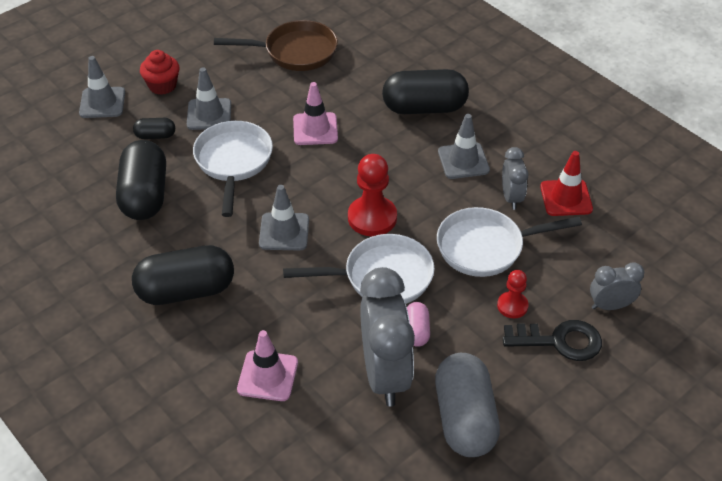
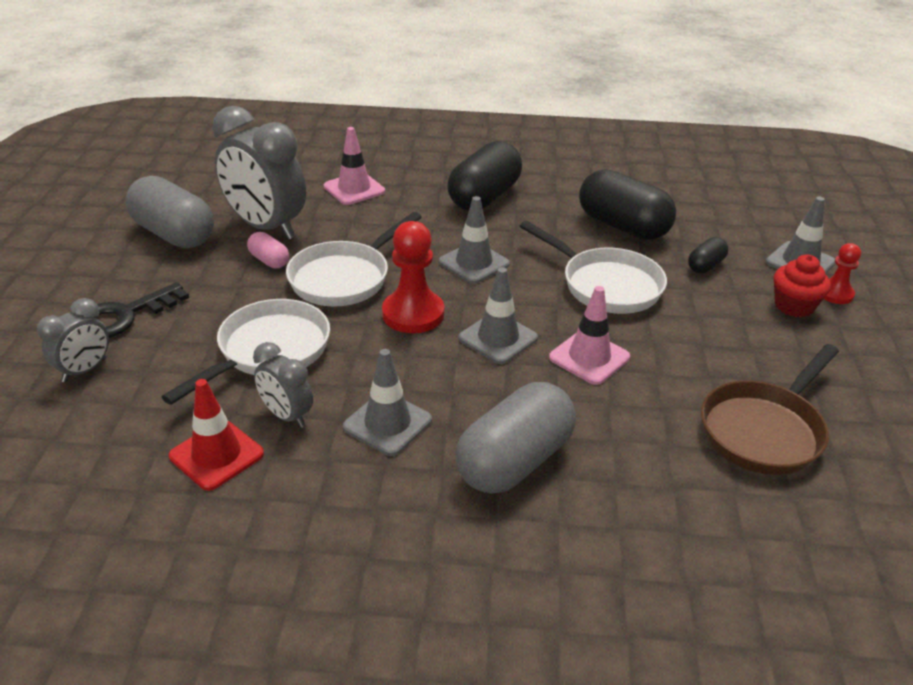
camera: 135 degrees right, 10 degrees down
grey traffic cone [187,67,231,130] -> grey traffic cone moved to [459,267,538,364]
black capsule [382,69,469,114] -> grey capsule [455,382,576,494]
red pawn [497,270,529,318] -> red pawn moved to [824,243,861,304]

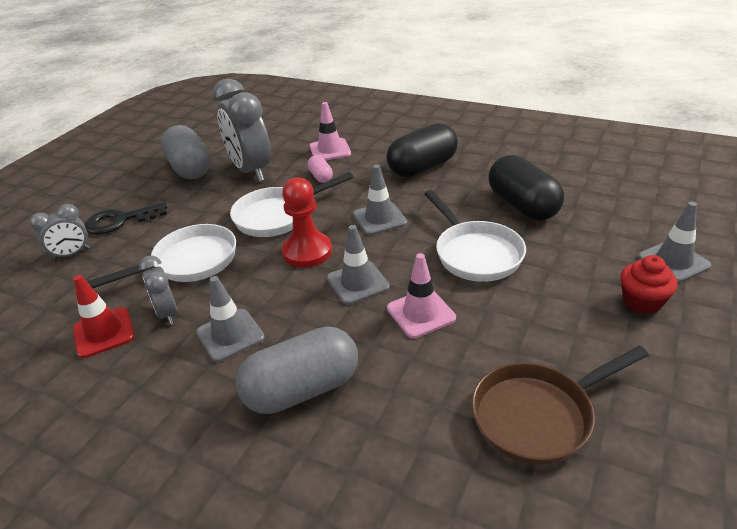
camera: 25 degrees right, 0 degrees up
pink capsule [247,232,289,268] -> pink capsule moved to [308,155,333,183]
black capsule [688,237,728,273] -> none
red pawn [824,243,861,304] -> none

